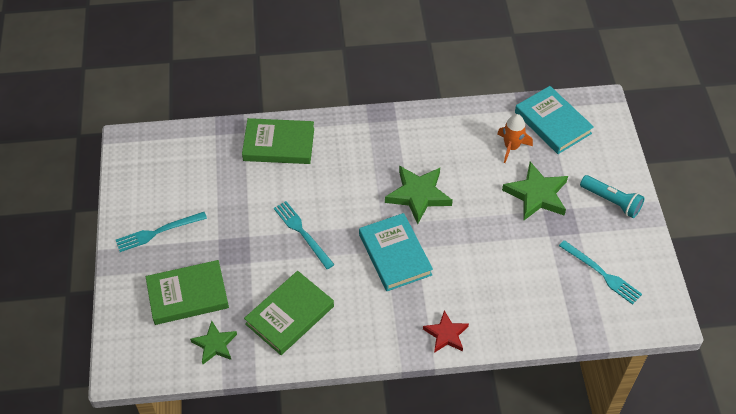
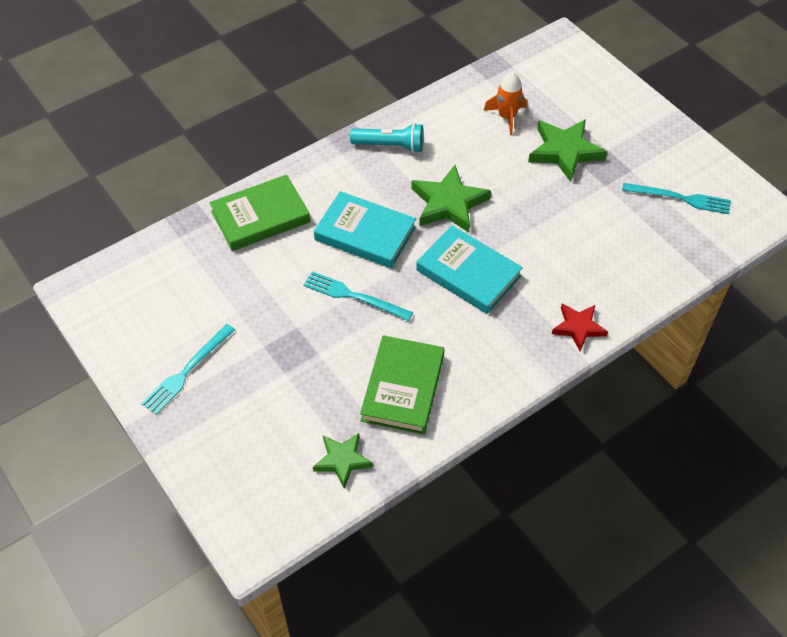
camera: 30 degrees left, 0 degrees up
green book [146,260,229,325] -> none
turquoise book [515,86,594,154] -> turquoise book moved to [314,191,416,268]
turquoise flashlight [580,175,645,218] -> turquoise flashlight moved to [350,123,423,153]

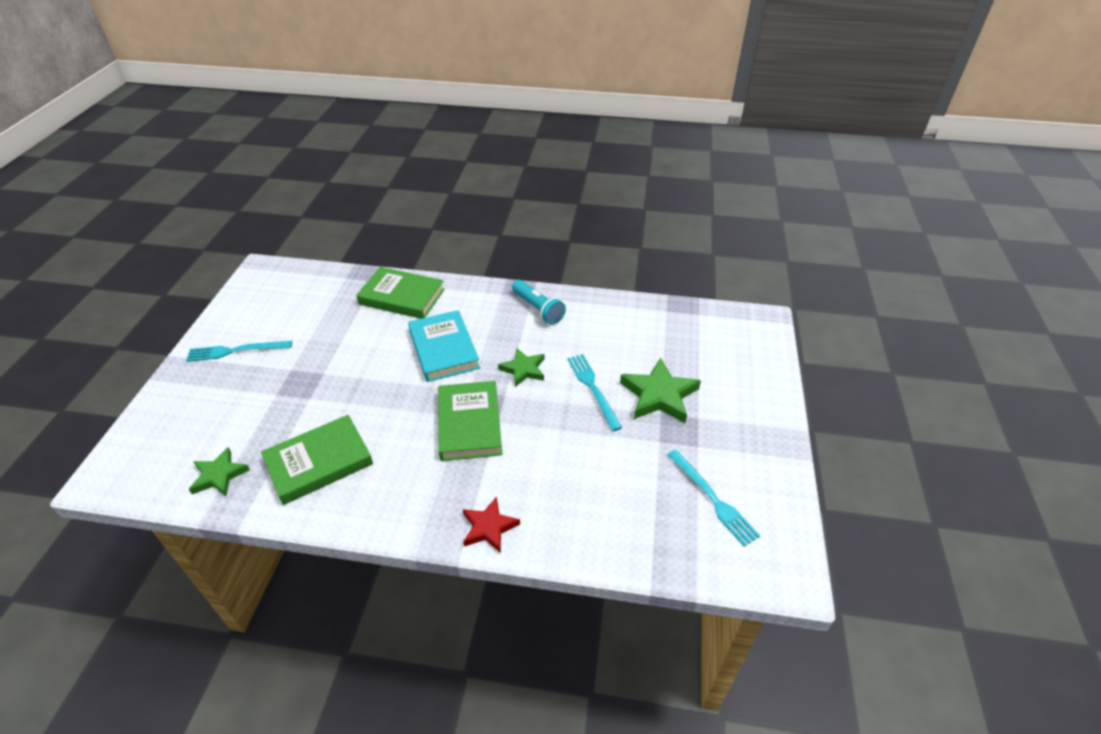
camera: 45 degrees right, 10 degrees down
turquoise fork [304,271,413,321] -> turquoise fork moved to [567,354,622,431]
green star [411,165,491,232] -> green star [498,348,544,387], size x0.63
turquoise book [416,225,523,314] -> green book [438,381,502,461]
orange rocket [484,72,527,135] -> none

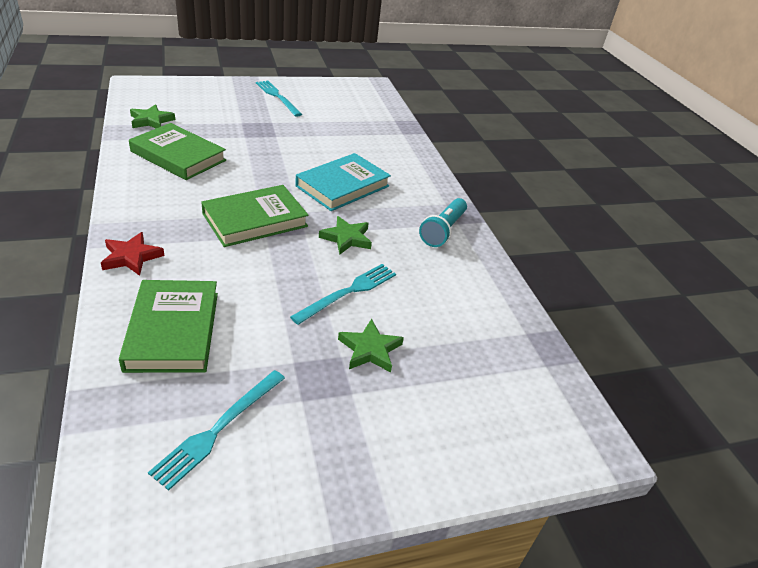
camera: 60 degrees right, 5 degrees down
green book [356,267,445,319] -> green book moved to [119,280,218,373]
green star [620,358,701,423] -> green star [338,319,404,373], size x0.63

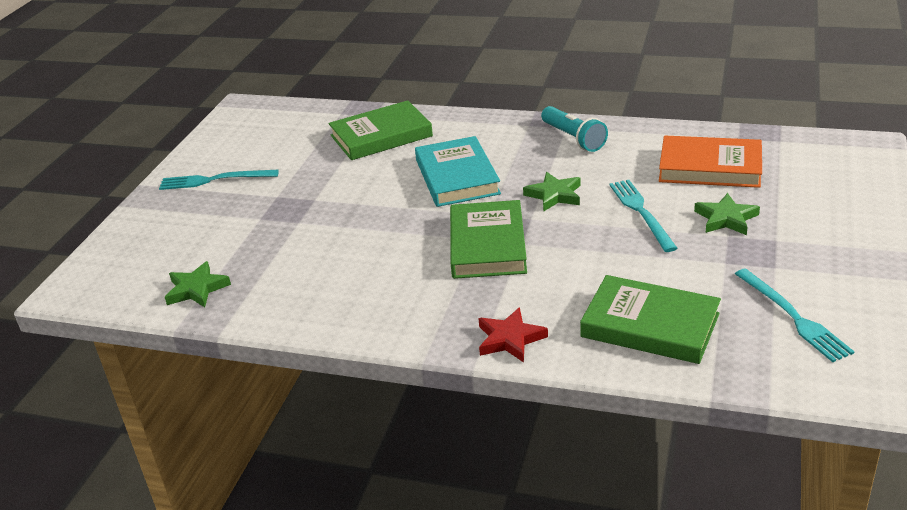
camera: 50 degrees left, 5 degrees down
green book [129,123,226,180] -> green book moved to [329,100,433,160]
none -> orange book [659,136,762,188]

